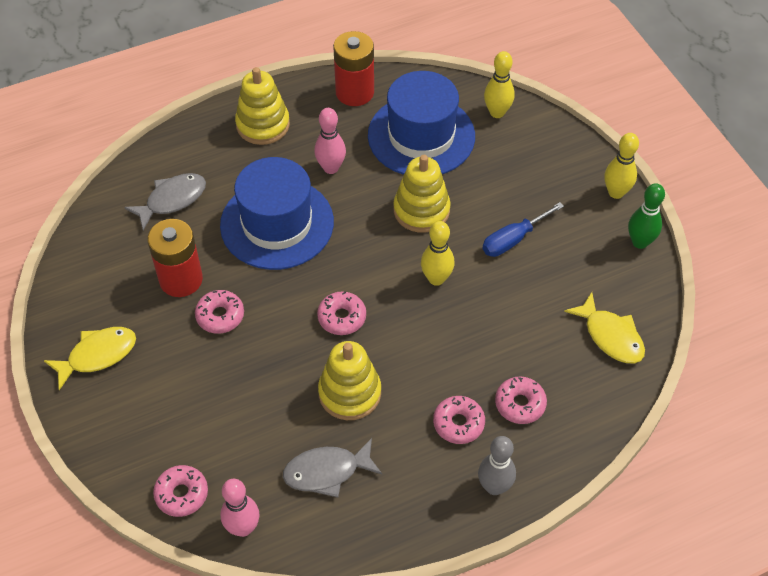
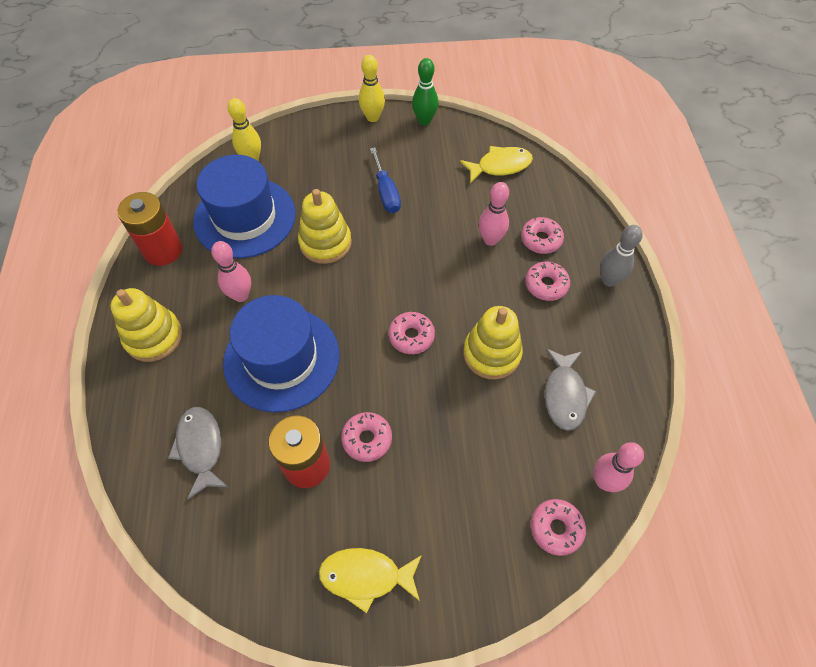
camera: 70 degrees left, 5 degrees up
yellow fish [43,327,136,390] -> yellow fish turned 75 degrees counterclockwise [319,548,422,613]
yellow bowling pin [421,221,454,286] -> none
none -> pink bowling pin [479,182,509,246]

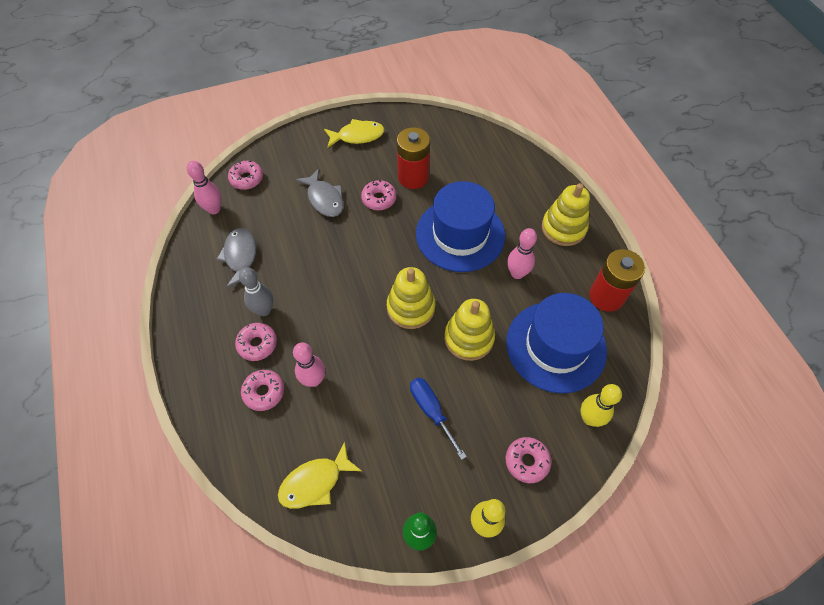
camera: 165 degrees right, 0 degrees up
grey fish [168,407,228,499] -> grey fish moved to [296,169,344,217]
pink donut [388,312,435,354] -> pink donut moved to [506,437,551,483]
yellow stacking toy [463,306,523,380] -> yellow stacking toy moved to [387,267,435,329]
grey bowling pin [600,225,643,287] -> grey bowling pin moved to [239,267,273,316]

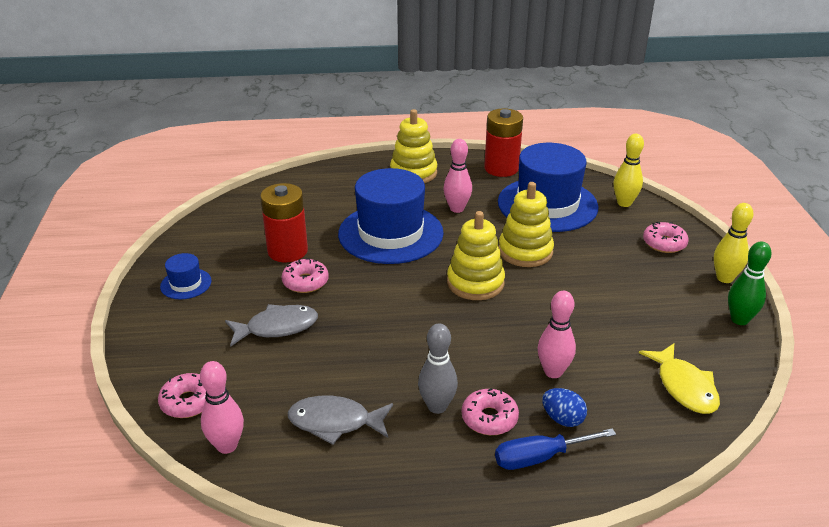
camera: 75 degrees left, 25 degrees down
pink donut [241,370,284,411] -> blue egg [542,388,587,427]
yellow fish [324,119,384,148] -> blue hat [160,253,212,299]
blue screwdriver [410,378,467,460] -> blue screwdriver moved to [495,428,616,470]

